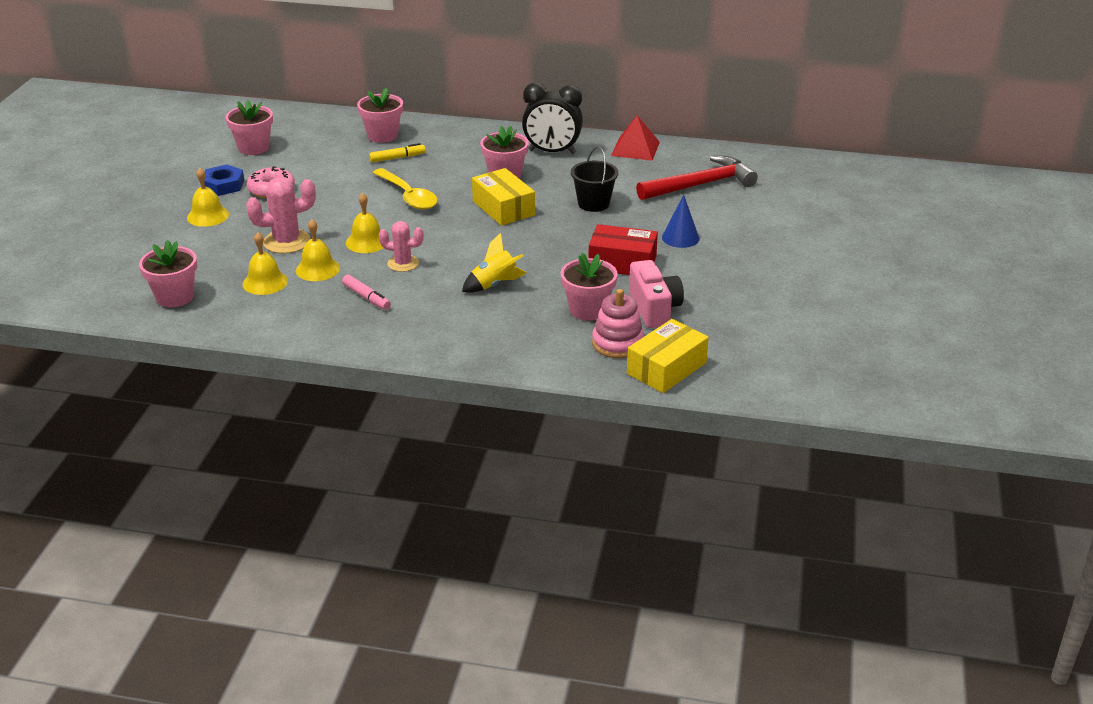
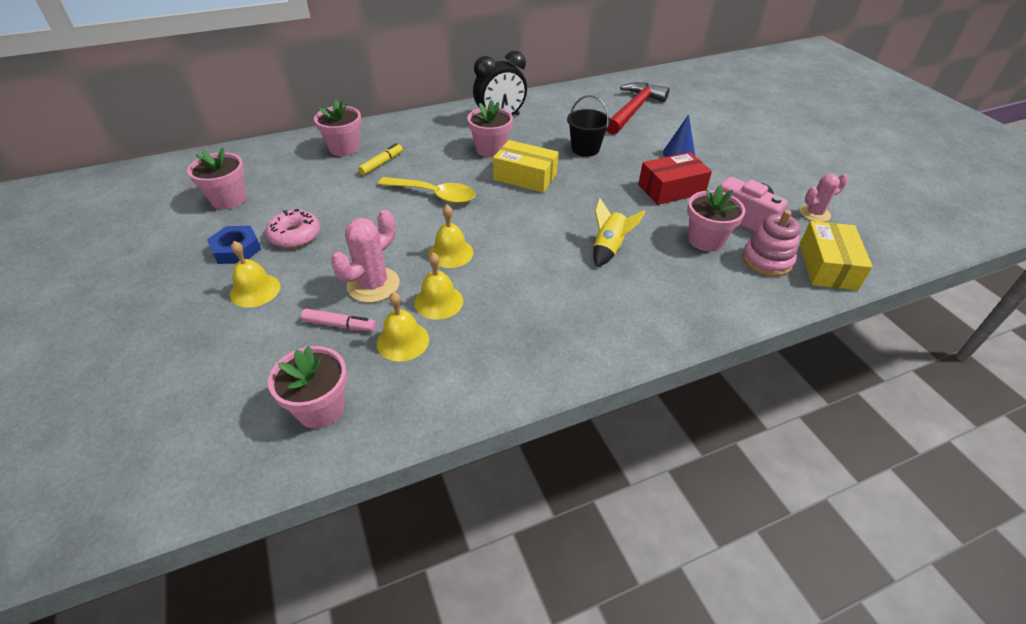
camera: 35 degrees left, 10 degrees up
pink marker [342,275,391,310] -> pink marker moved to [301,309,376,331]
pink cactus [379,221,424,272] -> pink cactus moved to [800,174,848,222]
red pyramid [611,115,660,161] -> none

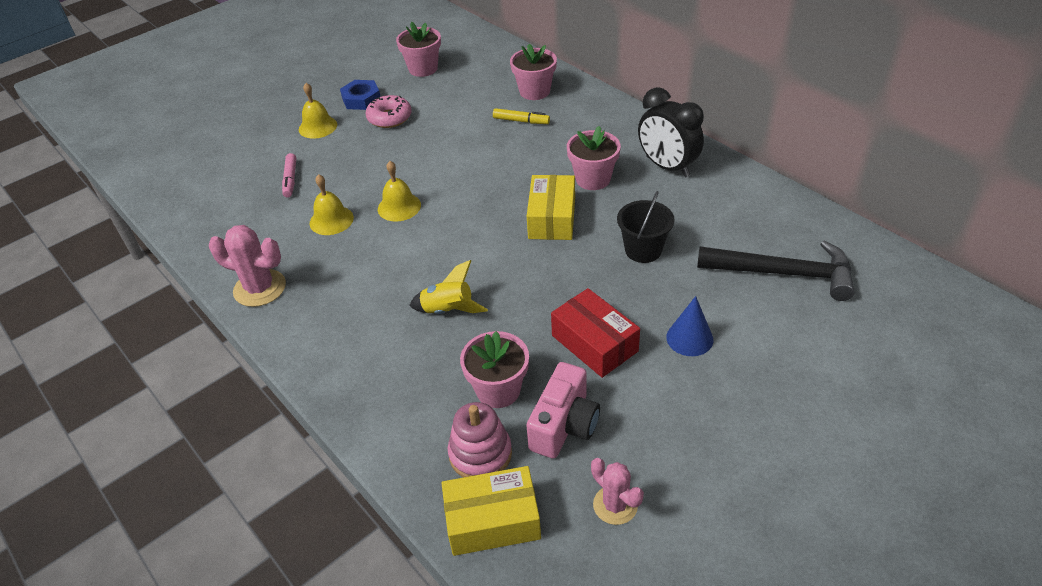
camera: 75 degrees right, 0 degrees up
pink flower pot [268,346,347,428] -> none
pink cactus [331,210,400,303] -> pink cactus moved to [209,225,286,307]
yellow bell [377,292,429,362] -> none
yellow spoon [378,177,476,203] -> none
red hammer [607,82,670,135] -> black hammer [697,241,855,301]

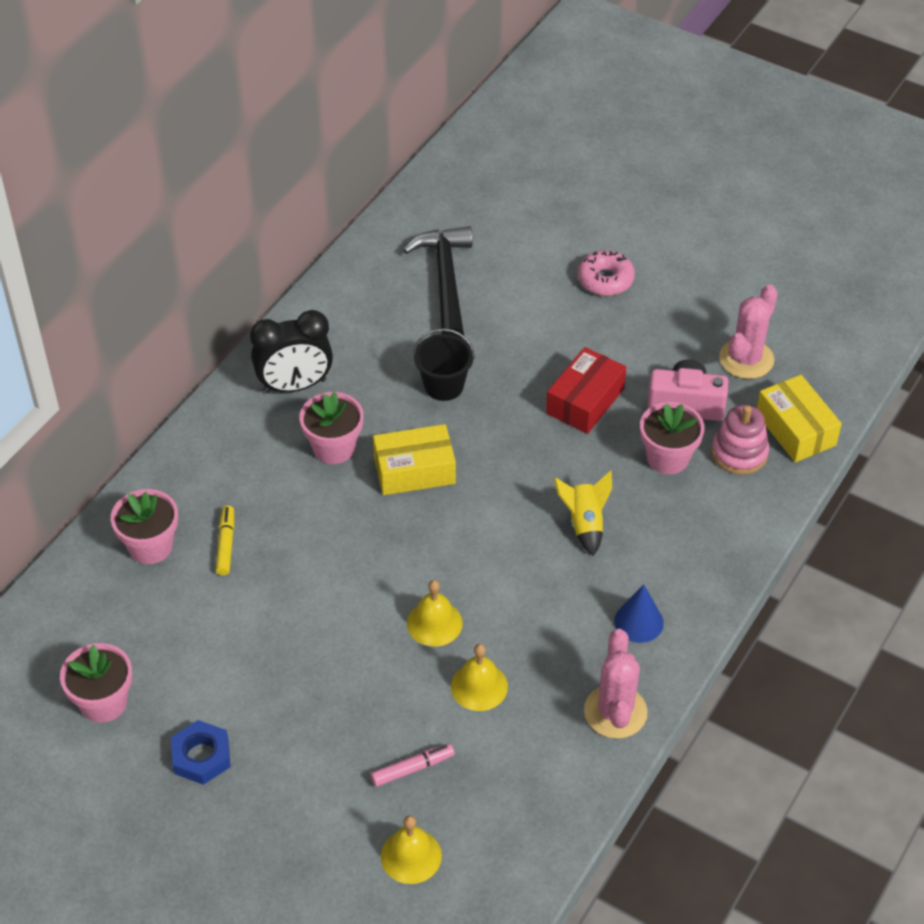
camera: 110 degrees left, 5 degrees up
yellow bell [299,83,337,139] -> yellow bell moved to [381,815,442,884]
pink donut [366,95,412,128] -> pink donut moved to [578,250,635,296]
pink cactus [591,458,644,525] -> pink cactus [719,285,778,379], size x1.52
black clock [638,87,704,177] -> black clock turned 45 degrees clockwise [250,310,333,393]
blue cone [666,296,713,356] -> blue cone moved to [614,584,664,643]

